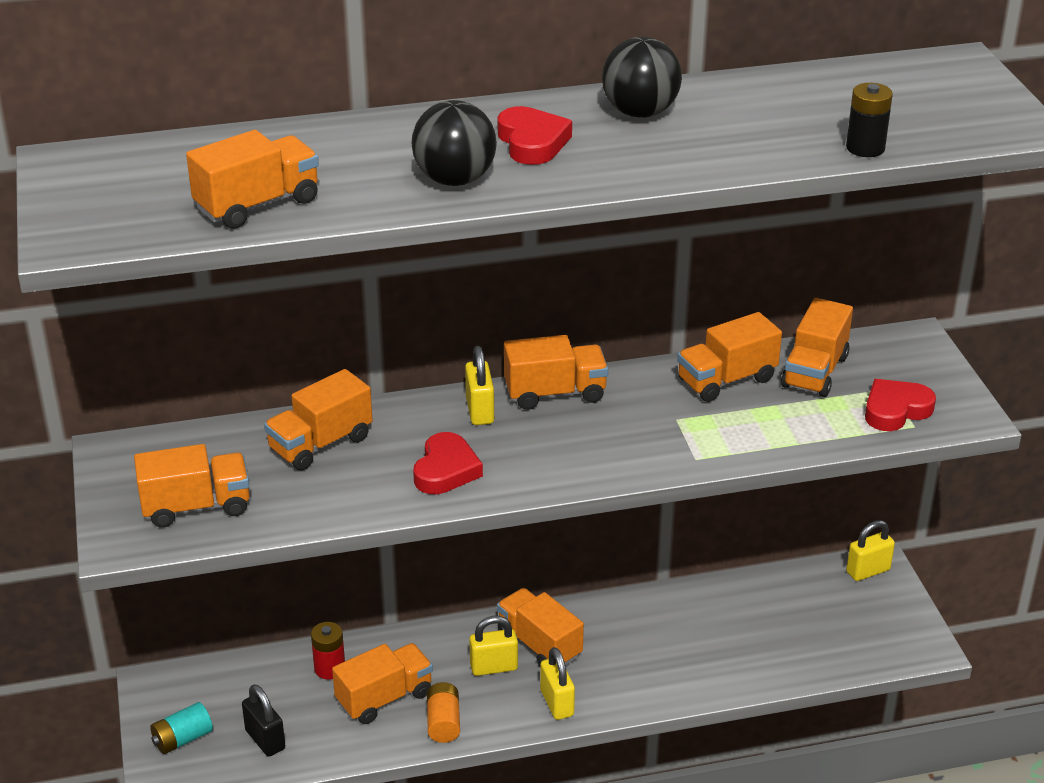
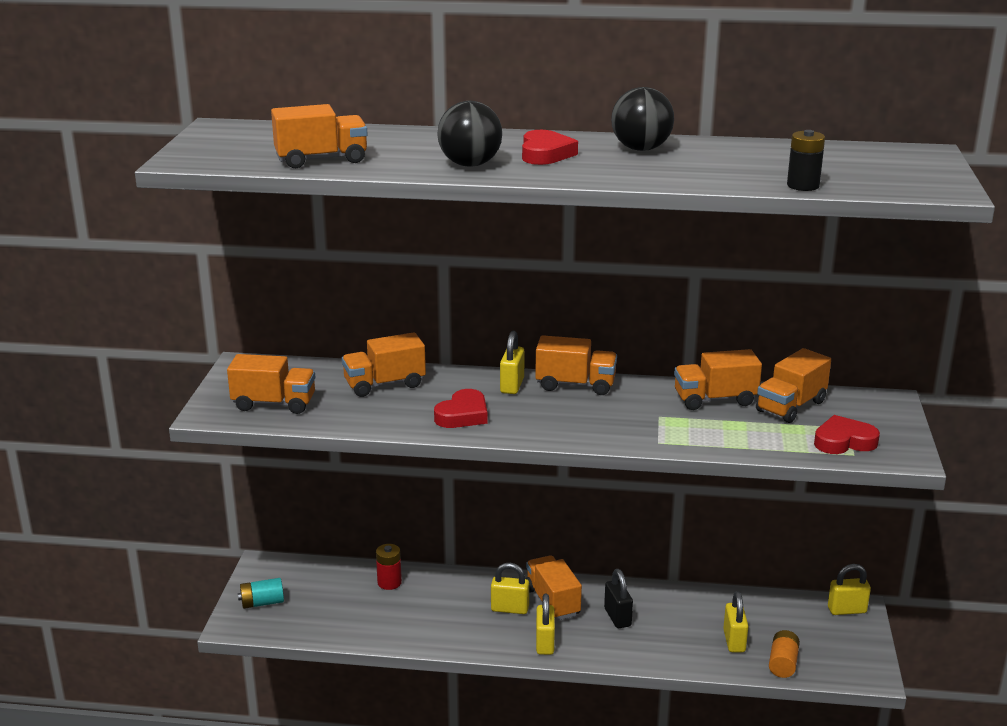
camera: 20 degrees right, 10 degrees down
black padlock [242,684,285,757] -> black padlock moved to [604,569,633,628]
orange truck [332,643,433,724] -> none
orange battery [427,682,460,743] -> orange battery moved to [769,630,800,678]
none -> yellow padlock [723,591,748,652]

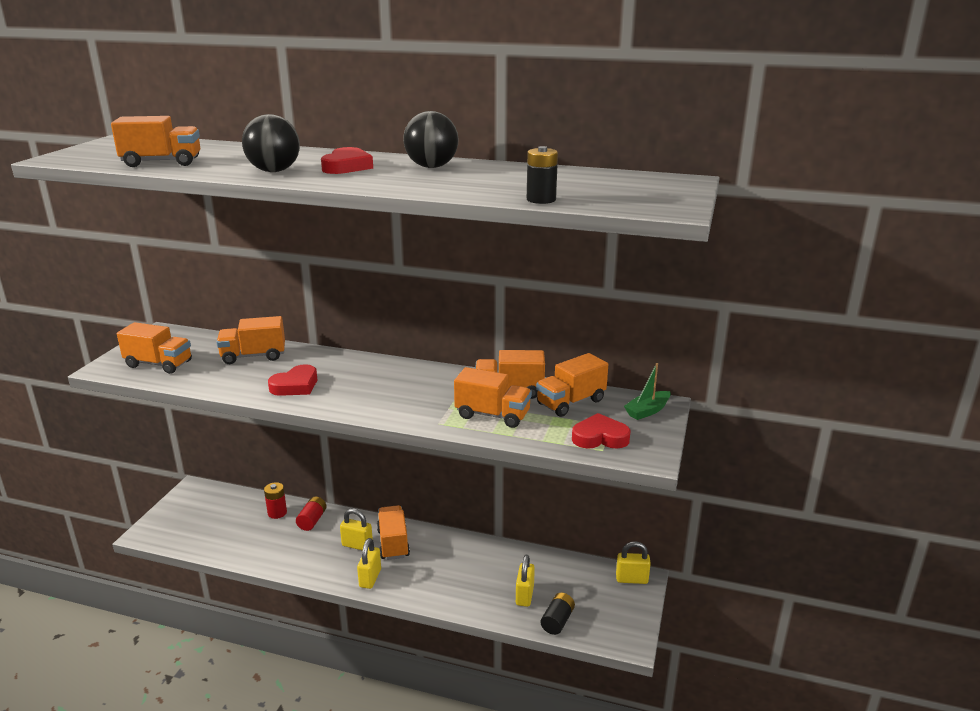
camera: 10 degrees right, 0 degrees up
turquoise battery [238,578,284,609] -> none
yellow padlock [500,331,525,394] -> none
orange truck [535,335,617,395] -> orange truck moved to [454,367,532,428]
black padlock [604,569,633,628] -> none
orange battery [769,630,800,678] -> black battery [540,593,575,635]
none -> red battery [296,497,327,531]
none -> green boat [624,363,671,420]

